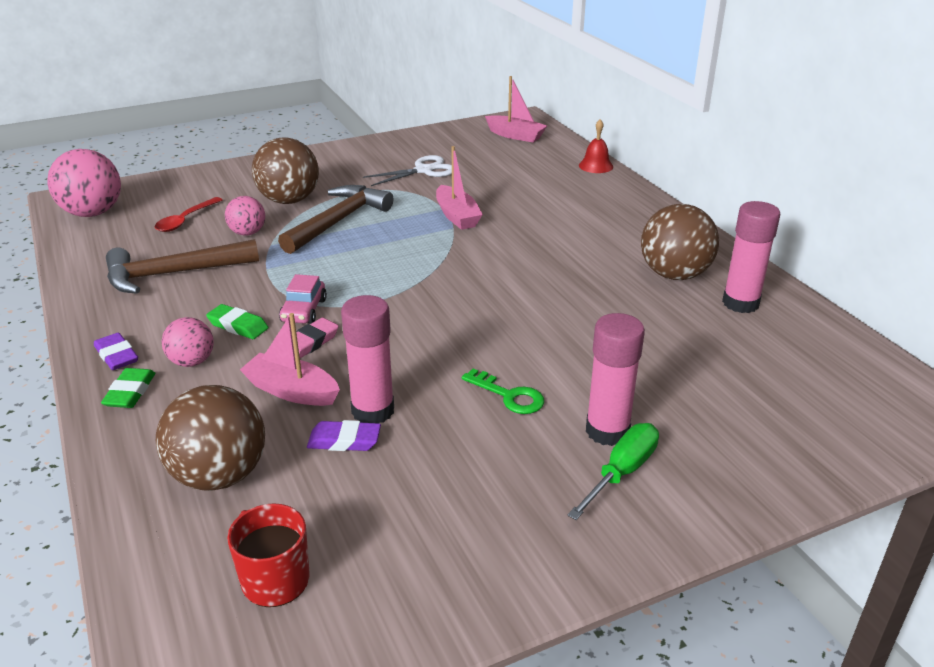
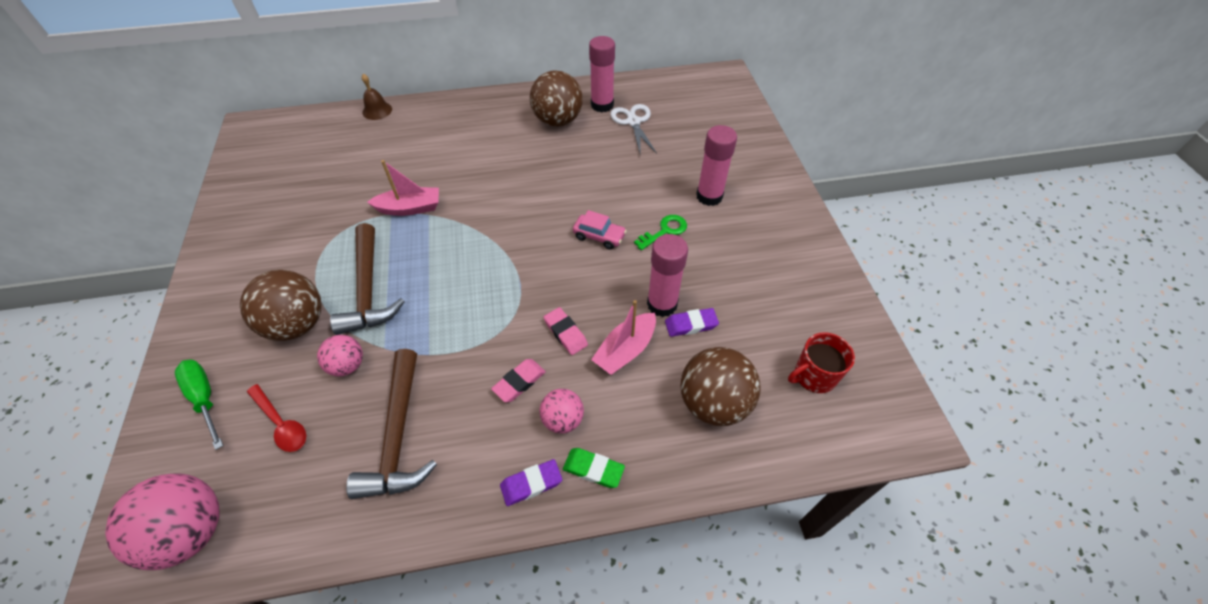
camera: 75 degrees left, 20 degrees up
green eraser [206,304,268,339] -> pink eraser [491,359,546,402]
brown hammer [278,185,393,254] -> brown hammer turned 150 degrees counterclockwise [330,223,405,335]
pink car [279,274,327,324] -> pink car moved to [573,210,627,250]
purple eraser [307,420,381,451] -> purple eraser turned 60 degrees clockwise [665,308,719,337]
white scissors [363,155,452,186] -> white scissors moved to [610,104,657,156]
pink boat [485,76,547,143] -> none
green screwdriver [567,423,659,520] -> green screwdriver moved to [175,359,224,450]
red bell [579,119,613,173] -> brown bell [362,74,392,120]

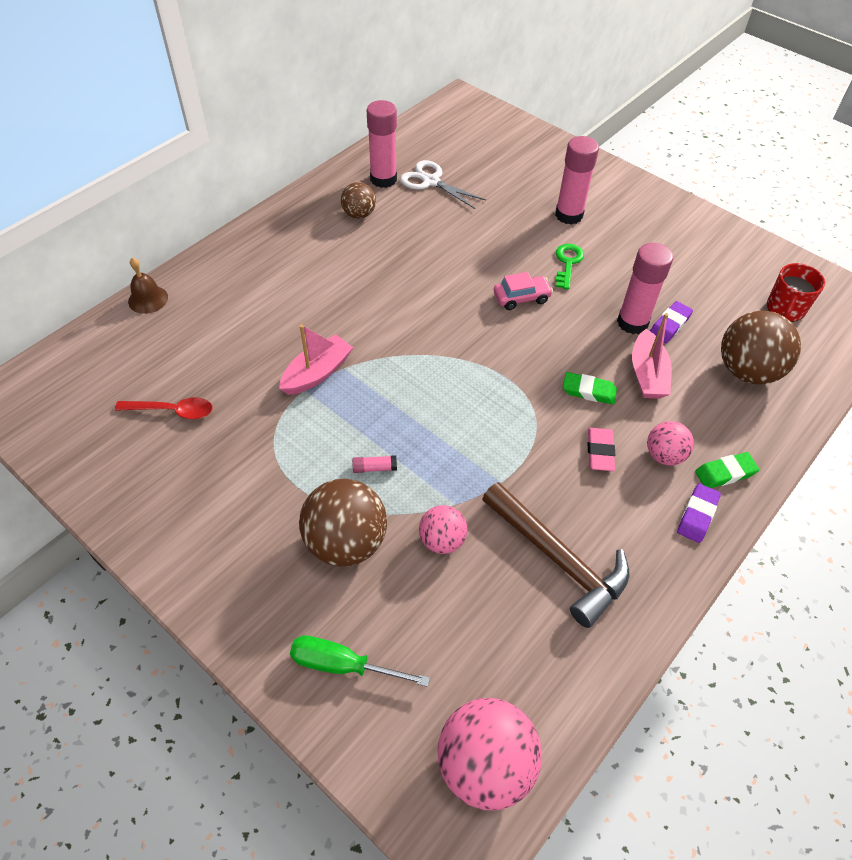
camera: 40 degrees left, 0 degrees up
red spoon [247,384,306,452] -> red spoon moved to [115,397,213,419]
brown hammer [330,223,405,335] -> pink glue stick [352,455,397,473]
brown ball [530,70,583,126] -> brown ball [341,182,376,219], size x0.57
pink eraser [543,307,588,355] -> green eraser [563,372,617,405]

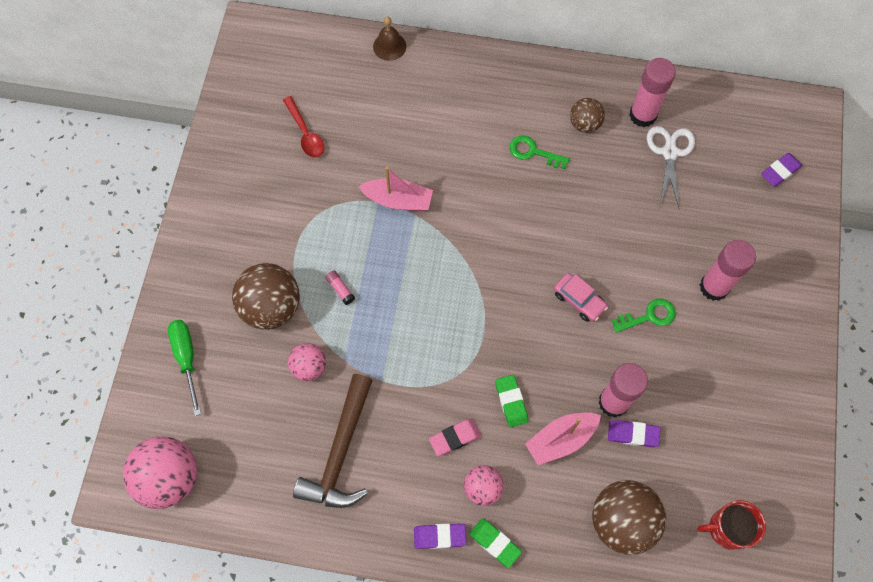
camera: 60 degrees right, 15 degrees up
none -> green key [509,136,570,169]
none -> purple eraser [761,153,802,187]

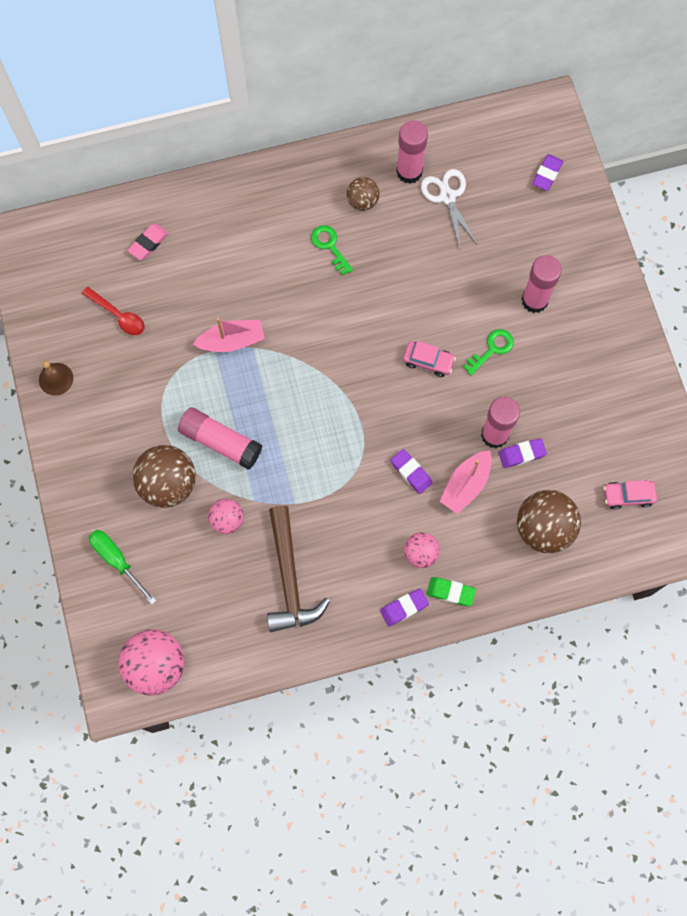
camera: 25 degrees left, 5 degrees up
pink glue stick [325,271,355,305] -> pink glue stick [178,407,262,470], size x2.43
brown bell [373,17,406,61] -> brown bell moved to [39,361,73,396]
pink eraser [429,419,481,456] -> pink eraser moved to [128,224,169,260]
green eraser [495,375,528,427] -> purple eraser [390,449,433,494]
green key [509,136,570,169] -> green key turned 60 degrees clockwise [311,225,353,275]
red mug [697,500,766,550] -> pink car [604,480,657,509]

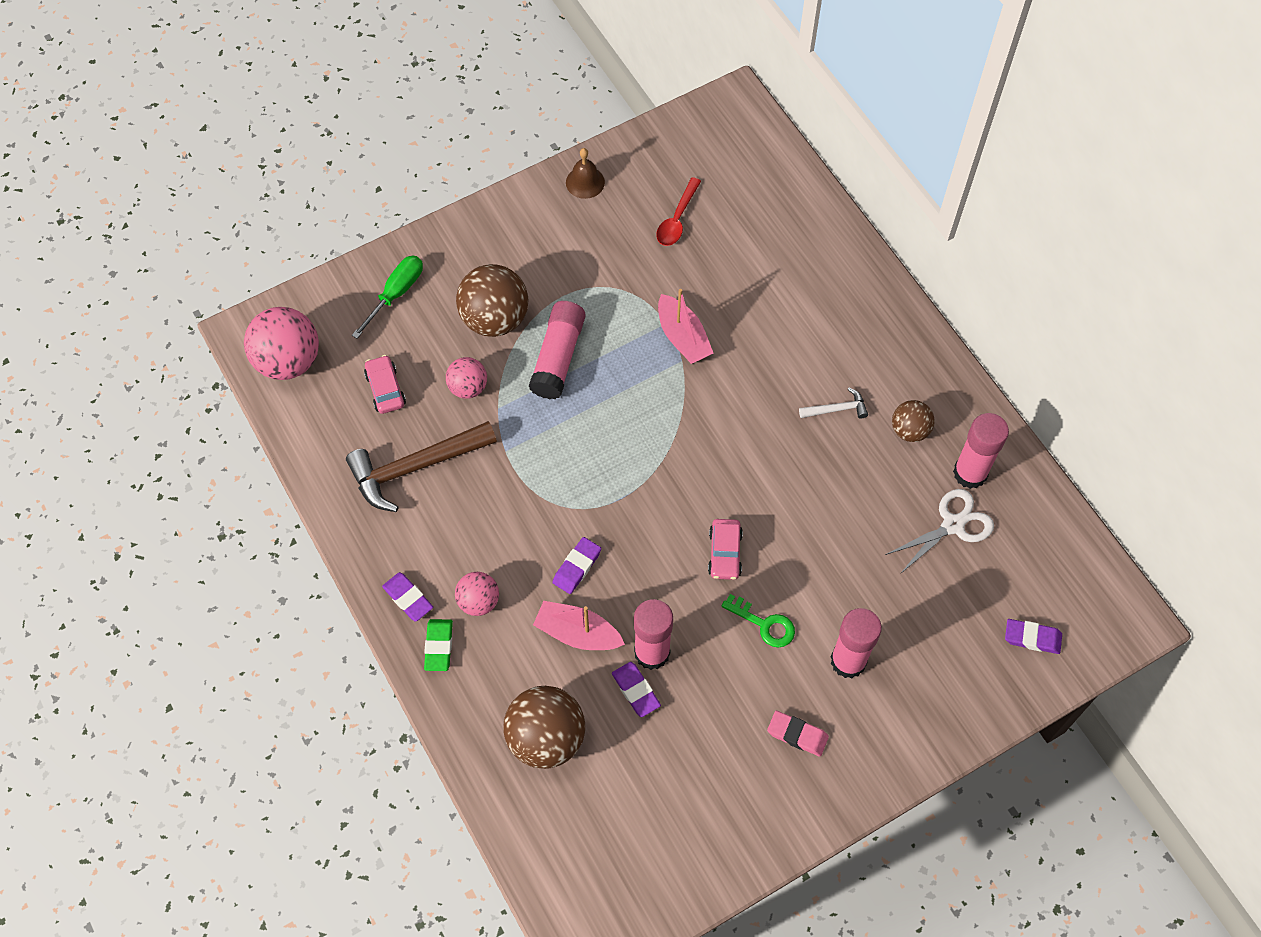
camera: 75 degrees right, 10 degrees down
pink eraser [128,224,169,260] -> pink eraser moved to [767,711,829,756]
green key [311,225,353,275] -> white hammer [799,388,868,418]
pink car [604,480,657,509] -> pink car moved to [364,355,406,414]

